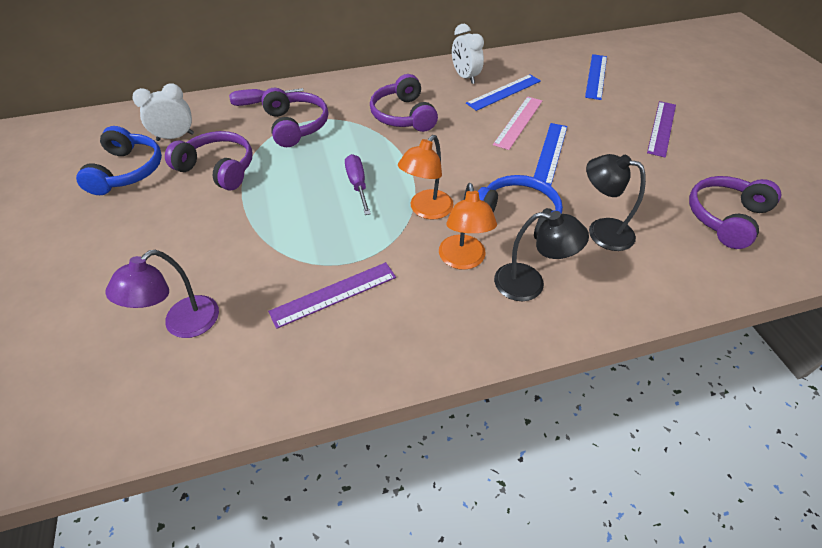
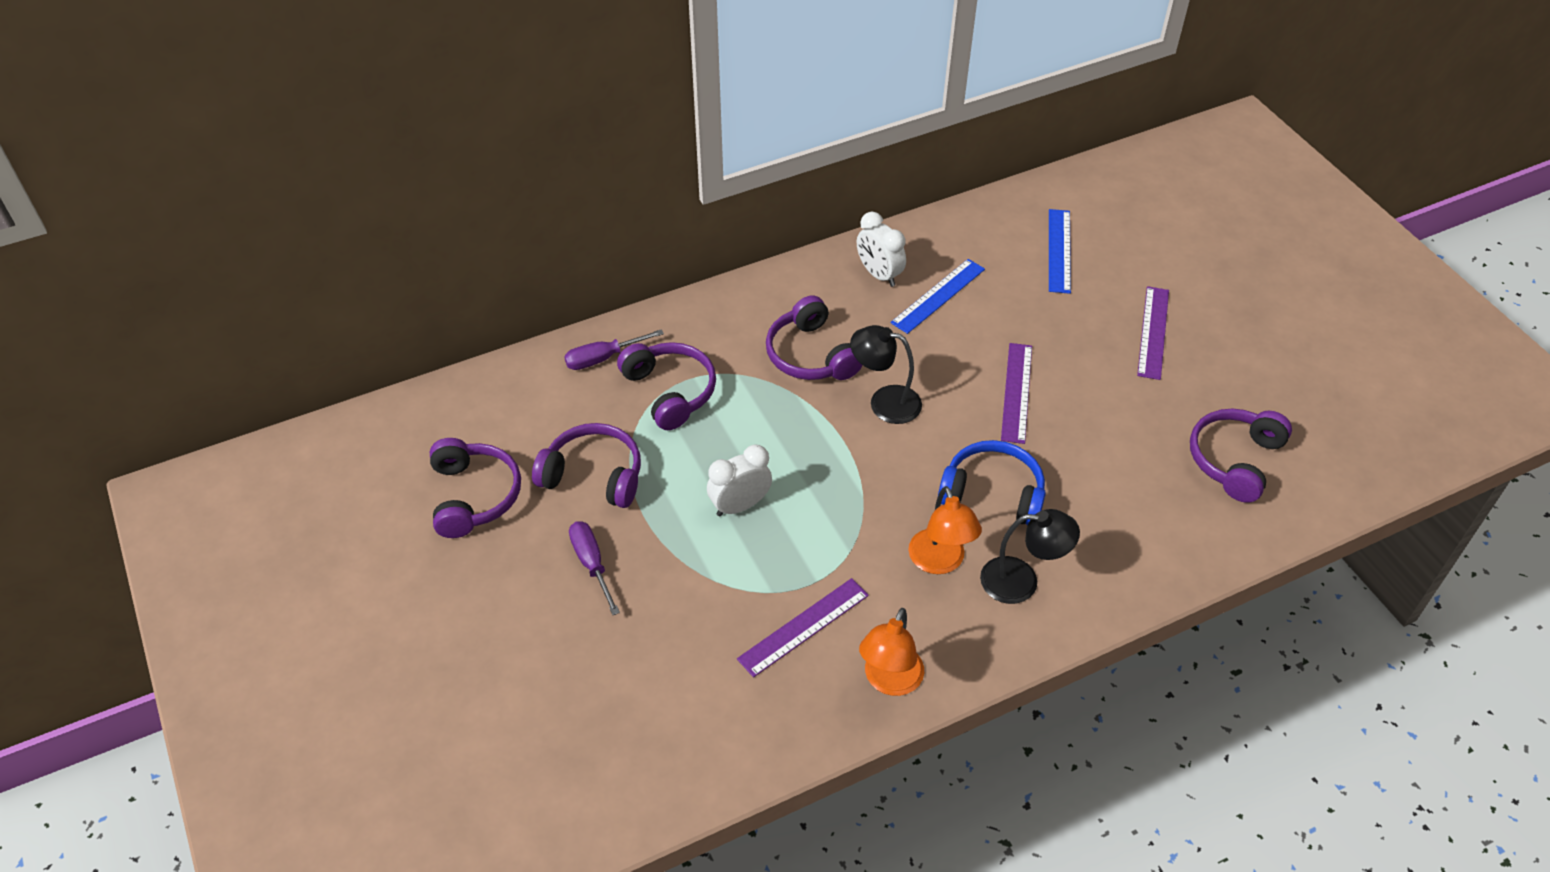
camera: 10 degrees left, 0 degrees up
blue headphones [76,126,162,195] -> purple headphones [430,438,521,538]
purple lamp [106,250,219,338] -> none
white clock [133,84,194,141] -> white clock moved to [707,444,772,516]
purple screwdriver [345,154,371,215] -> purple screwdriver moved to [569,521,620,615]
orange lamp [398,135,454,220] -> orange lamp moved to [859,608,924,696]
pink ruler [493,96,542,150] -> none
blue ruler [534,123,567,186] -> purple ruler [1001,343,1032,444]
black lamp [586,154,646,251] -> black lamp moved to [850,325,922,424]

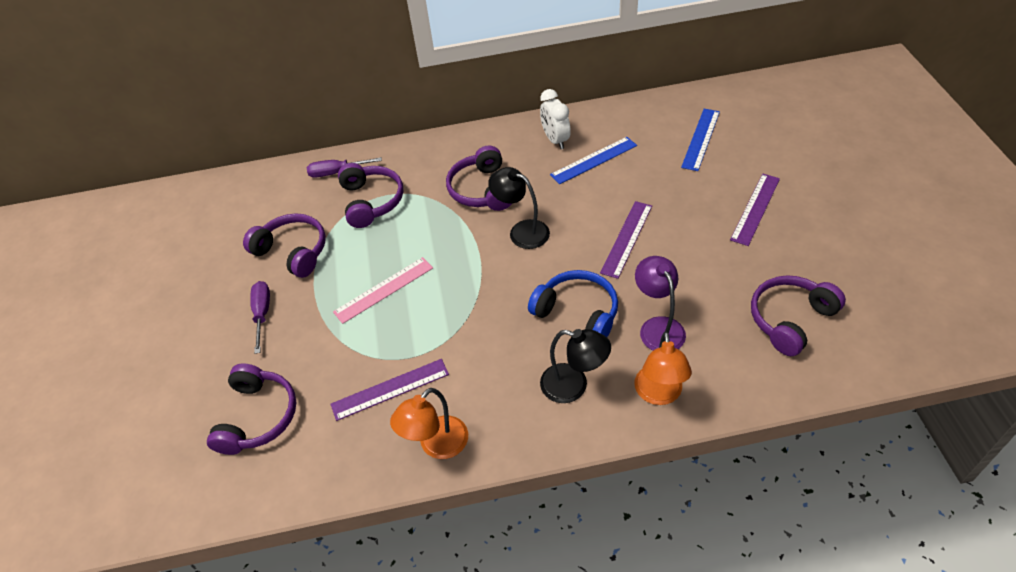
camera: 20 degrees right, 0 degrees up
purple headphones [430,438,521,538] -> purple headphones moved to [207,363,296,455]
white clock [707,444,772,516] -> pink ruler [333,257,433,324]
orange lamp [908,486,982,574] -> orange lamp moved to [634,332,692,405]
none -> purple lamp [635,256,686,350]

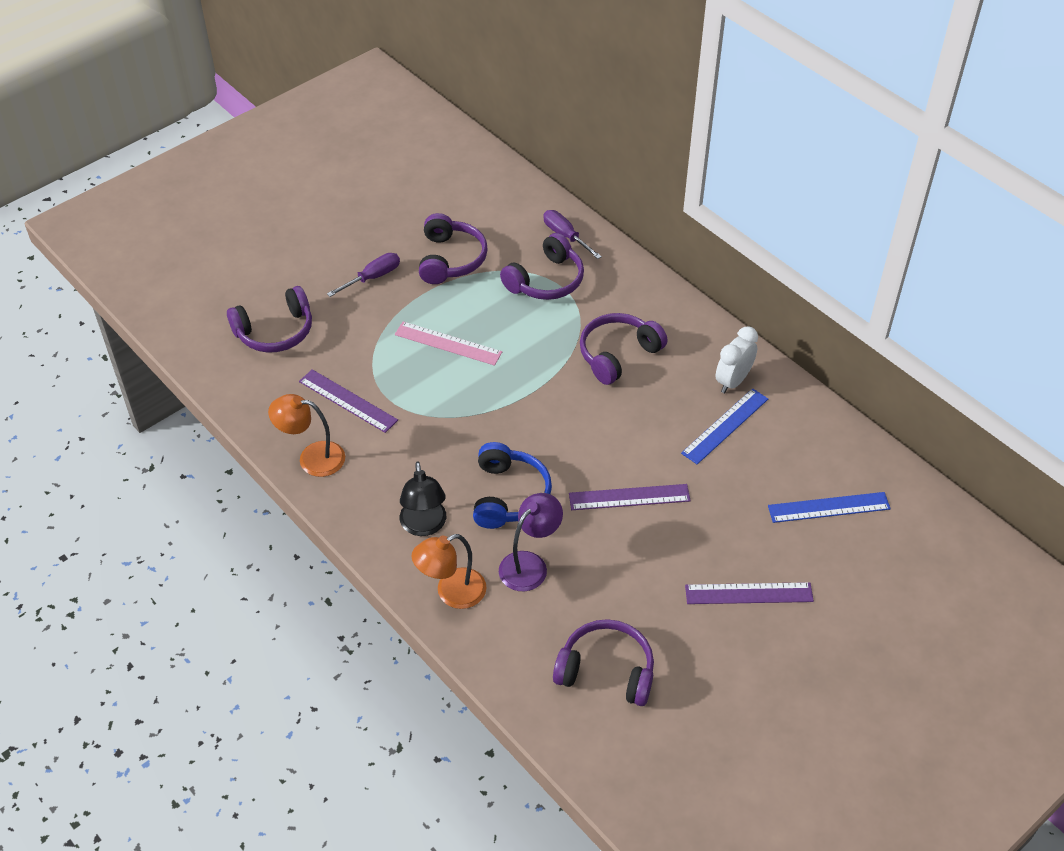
camera: 55 degrees right, 0 degrees up
black lamp [488,167,550,249] -> none
blue ruler [550,137,637,184] -> blue ruler turned 75 degrees counterclockwise [681,388,768,464]

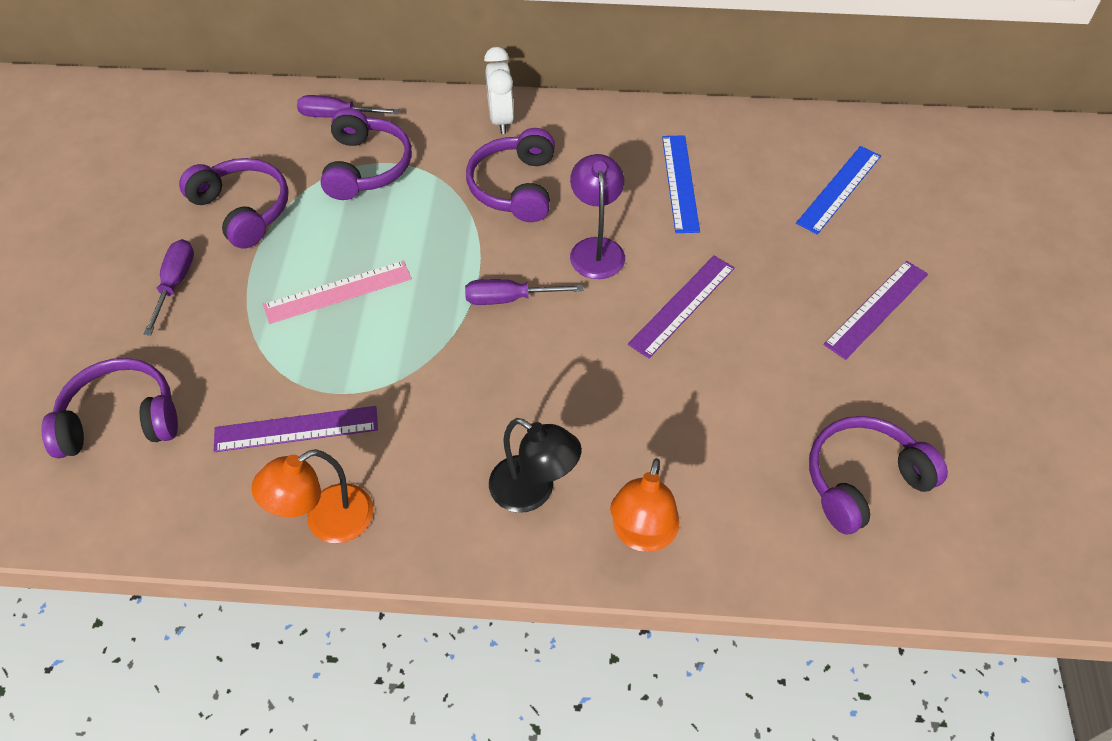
camera: 45 degrees left, 5 degrees up
purple headphones [227,286,312,353] -> purple headphones turned 120 degrees counterclockwise [41,358,178,459]
blue headphones [473,442,552,529] -> none
purple lamp [499,493,563,591] -> purple lamp moved to [570,154,625,279]
white clock [716,326,758,393] -> white clock moved to [484,47,514,134]
none -> purple screwdriver [465,279,583,305]

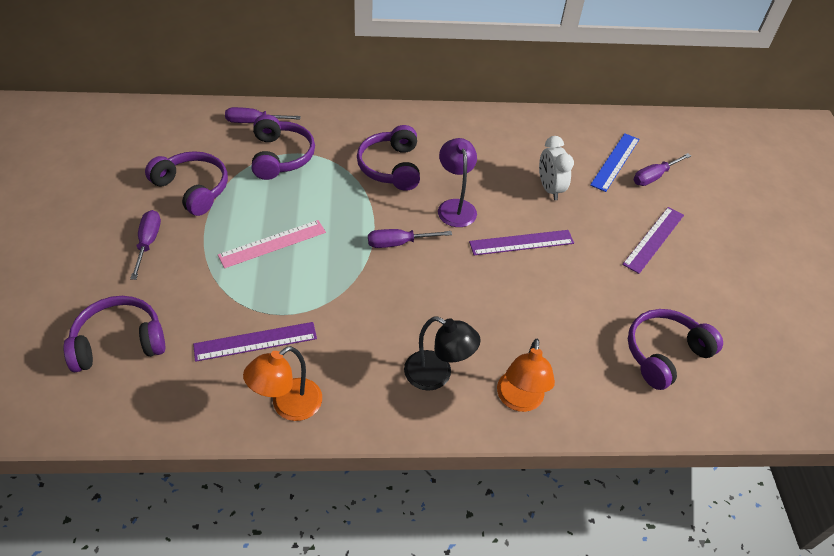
camera: 10 degrees left, 5 degrees down
white clock [484,47,514,134] -> white clock moved to [539,136,574,200]
purple ruler [628,256,735,358] -> purple ruler turned 45 degrees clockwise [469,230,574,255]
blue ruler [662,135,700,233] -> none
none -> purple screwdriver [633,153,691,186]

